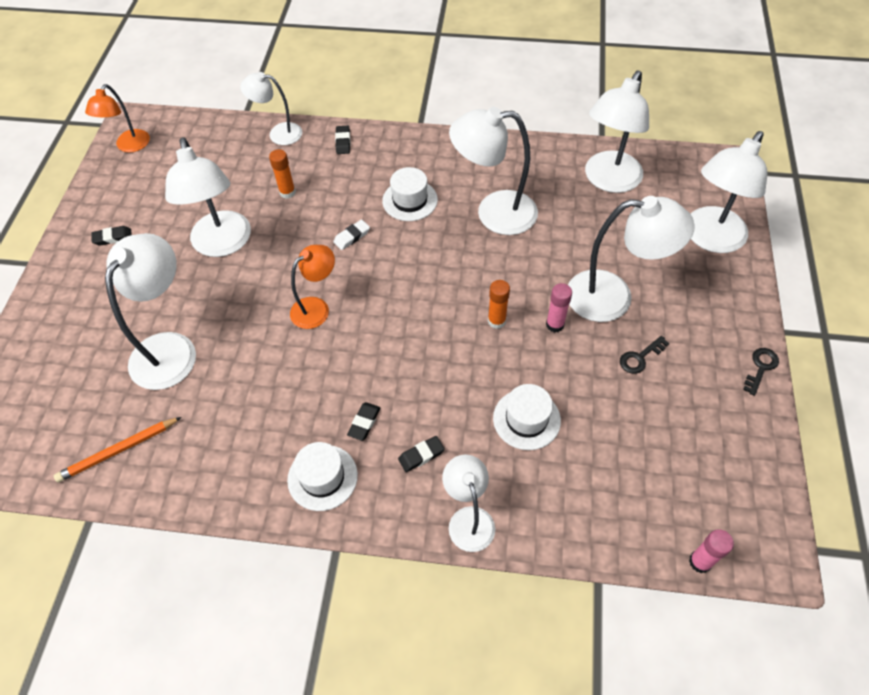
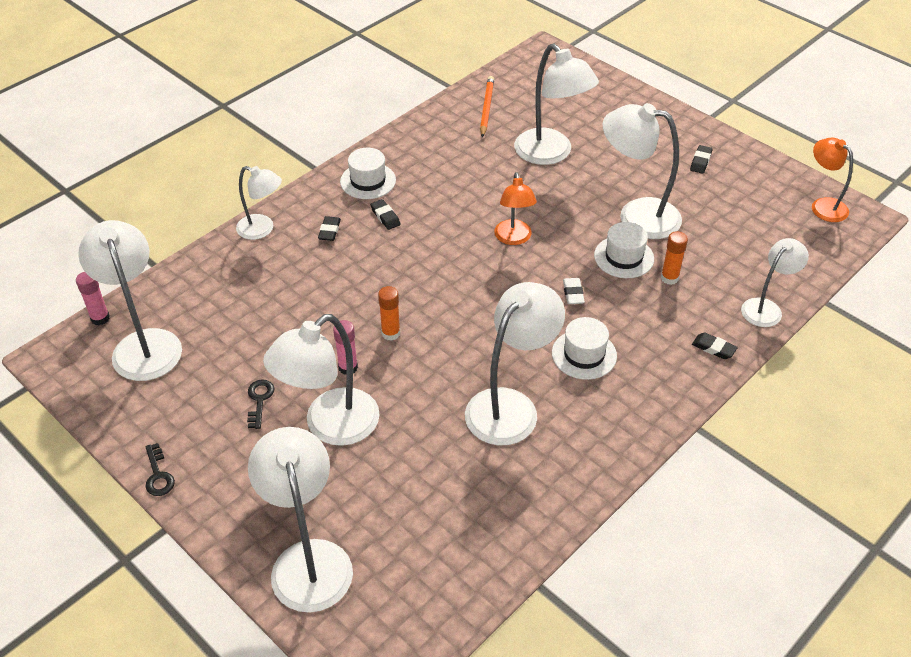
camera: 125 degrees right, 10 degrees down
white hat [493,384,561,450] -> white hat moved to [594,222,654,278]
white lamp [585,71,649,193] -> white lamp moved to [78,220,182,381]

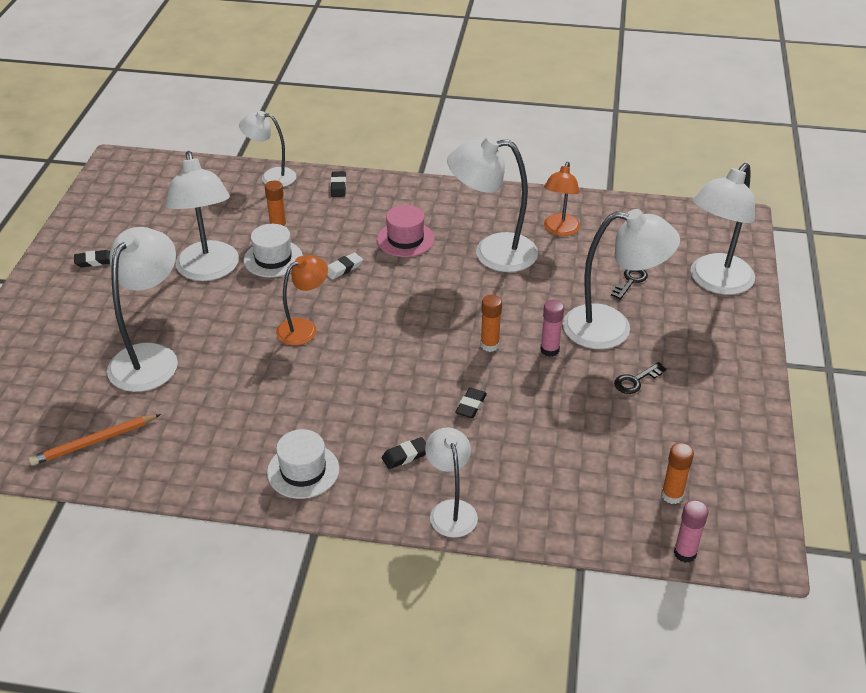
camera: 125 degrees left, 5 degrees down
white lamp [78,220,182,381] -> orange glue stick [661,443,694,504]
black key [145,443,175,496] -> black key moved to [611,270,648,300]
black eraser [370,199,401,230] -> black eraser moved to [455,388,487,418]
white hat [552,317,617,380] -> pink hat [377,205,435,257]
orange lamp [812,138,853,222] -> orange lamp moved to [544,162,580,236]

